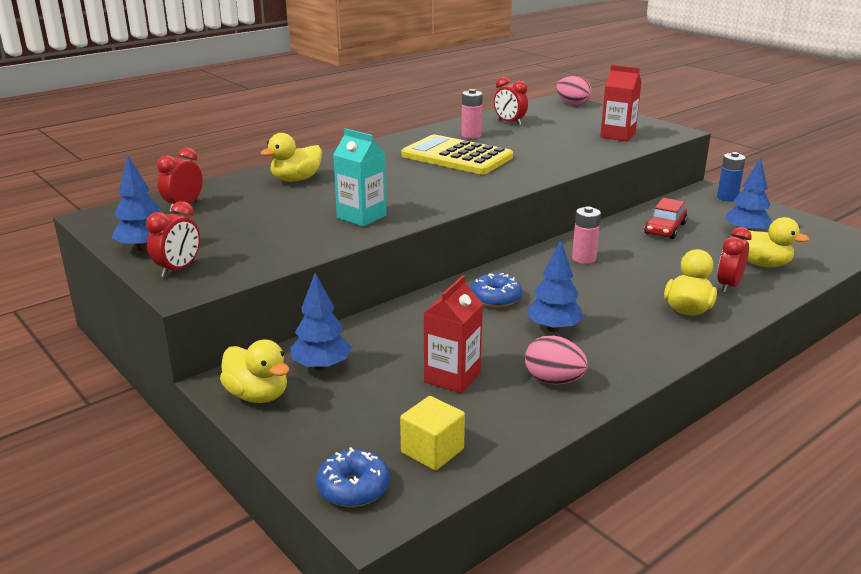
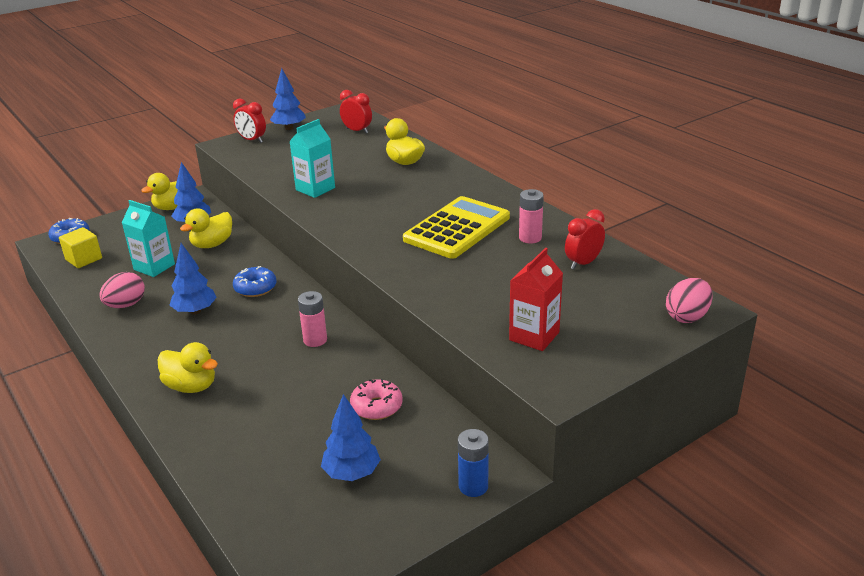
camera: 95 degrees right, 5 degrees up
red carton [424,275,483,394] -> turquoise carton [122,200,175,277]
red car [644,198,687,239] -> pink donut [350,379,403,420]
red clock [717,227,752,293] -> none
yellow duck [743,217,810,267] -> yellow duck moved to [180,209,232,248]

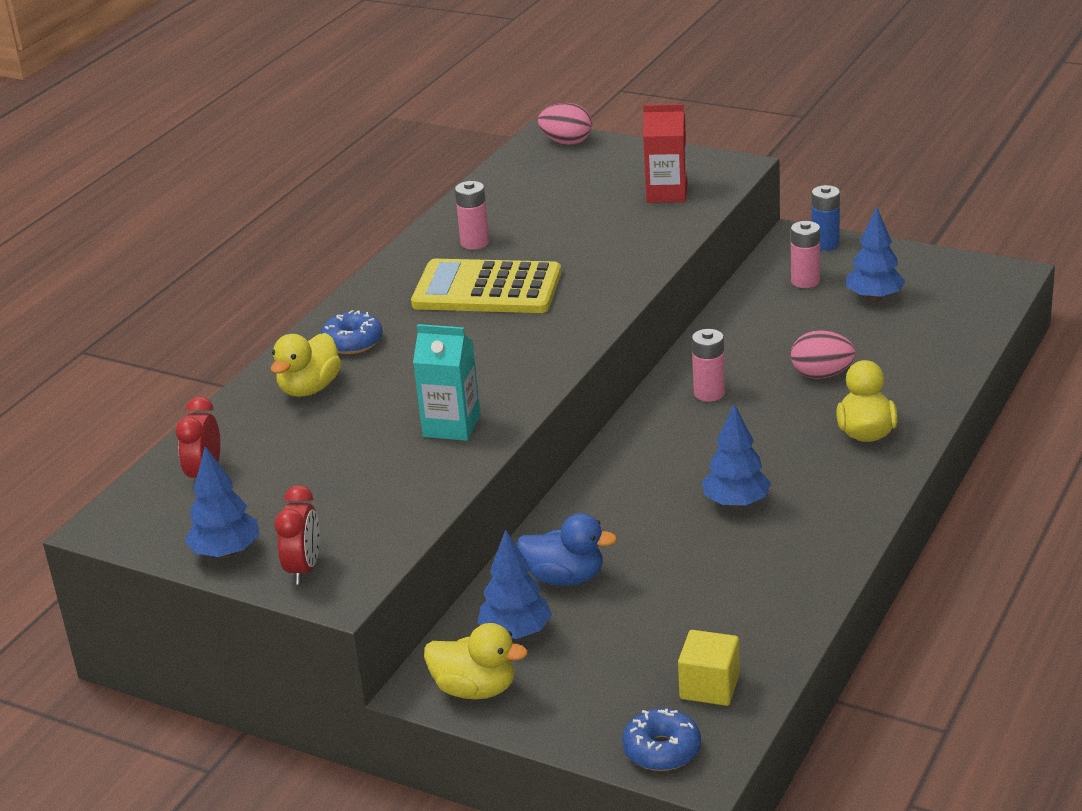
camera: 115 degrees left, 0 degrees up
pink egg [100,272,145,308] -> pink egg moved to [791,330,856,379]
turquoise carton [122,200,175,277] -> none
yellow duck [180,209,232,248] -> blue duck [517,513,617,586]
blue donut [233,266,276,297] -> blue donut moved to [321,310,383,354]
pink donut [350,379,403,420] -> none
red clock [565,209,605,270] -> none
none -> pink battery [791,221,820,288]

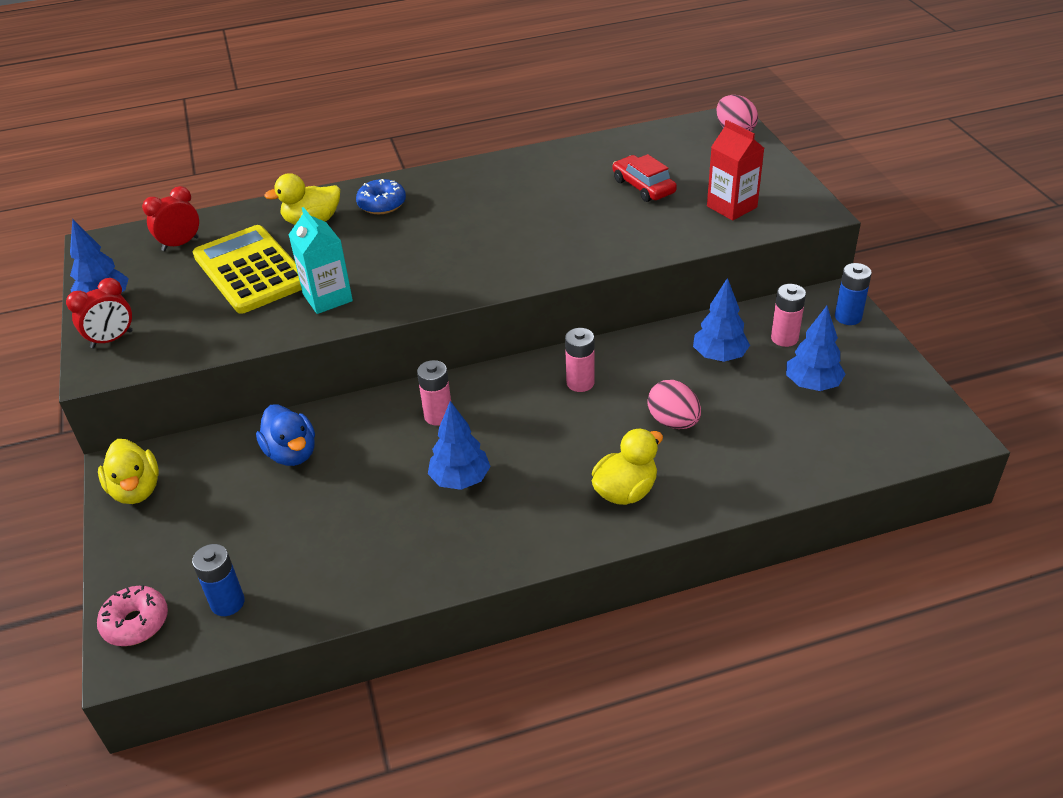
camera: 45 degrees right, 10 degrees up
yellow calculator [411,259,561,313] -> yellow calculator moved to [193,225,302,314]
pink battery [455,181,489,250] -> pink battery moved to [417,360,451,426]
blue tree [477,530,552,639] -> blue tree moved to [693,278,750,362]
blue donut [622,708,701,771] -> pink donut [97,585,168,646]
yellow cube [678,630,740,706] -> blue battery [192,544,245,616]
none -> red car [613,154,677,202]

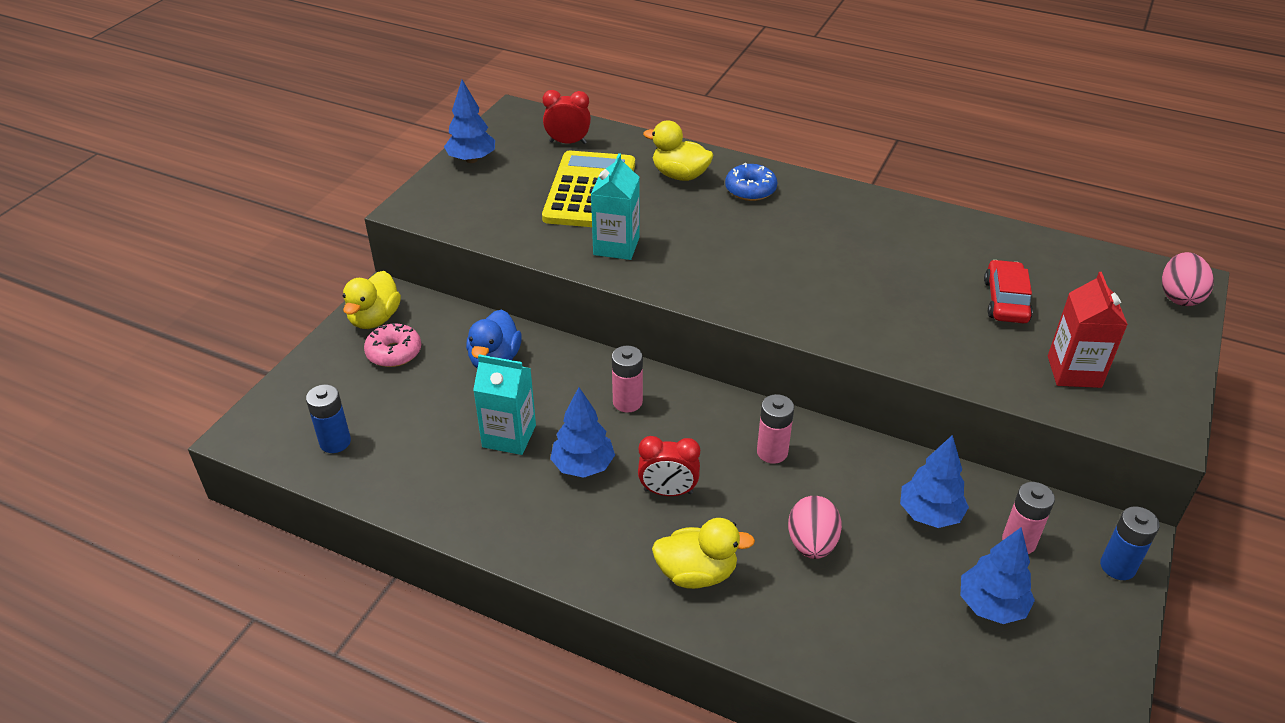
camera: 40 degrees right, 0 degrees up
red clock [66,278,133,348] -> red clock moved to [638,436,700,496]
pink donut [97,585,168,646] -> pink donut moved to [364,323,421,367]
none -> turquoise carton [473,354,536,455]

